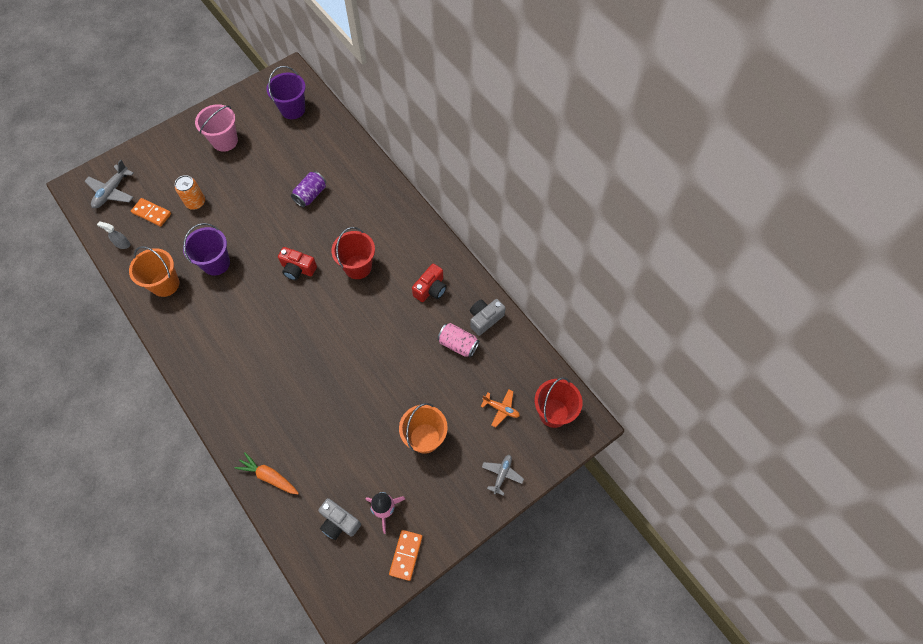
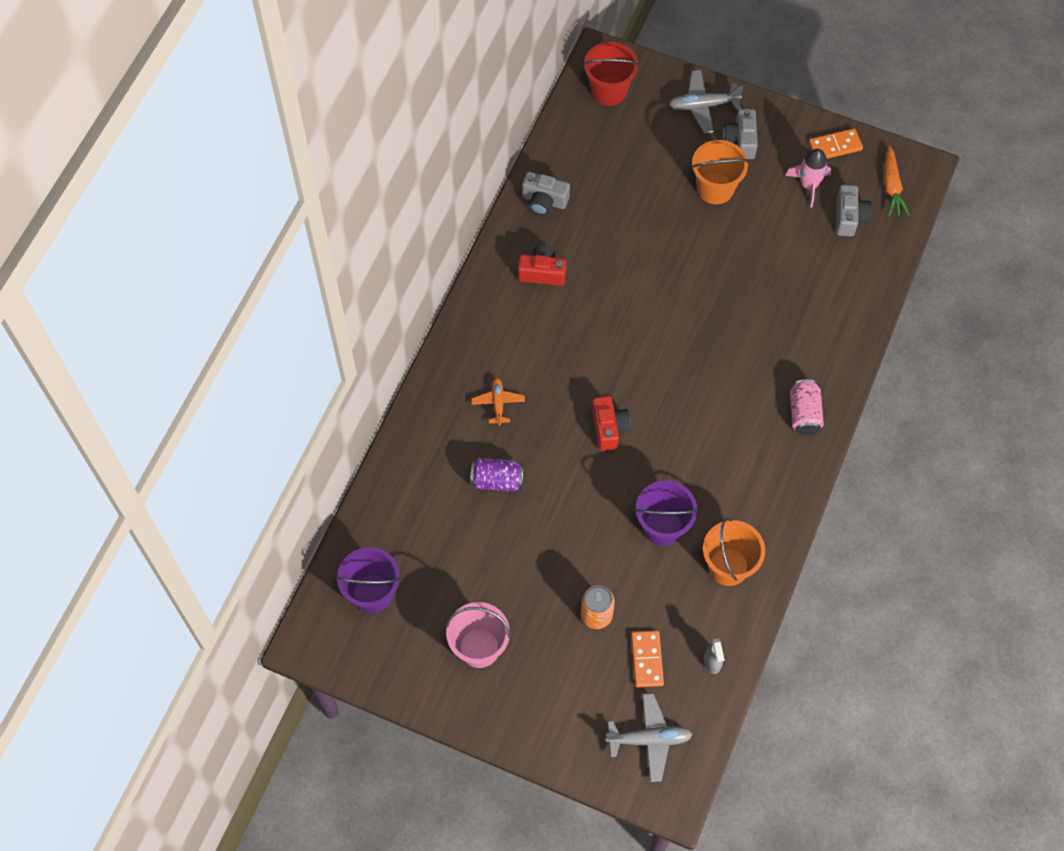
camera: 120 degrees left, 0 degrees up
orange carrot [234,452,299,494] -> orange carrot moved to [884,146,910,216]
red bucket [331,227,375,279] -> none
pink can [437,323,479,357] -> pink can moved to [790,379,824,435]
orange plane [481,390,520,427] -> orange plane moved to [471,378,525,425]
grey plane [482,455,524,495] -> grey plane [669,70,743,133], size x1.53
none -> grey camera [723,109,758,159]

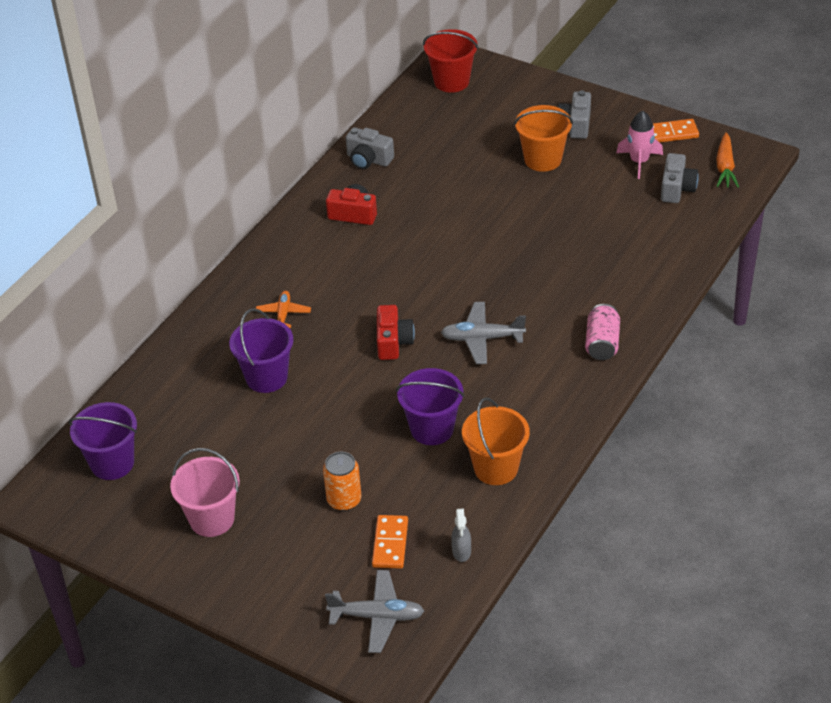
camera: 10 degrees right, 20 degrees down
purple can [470,457,524,492] -> purple bucket [229,308,293,393]
grey plane [669,70,743,133] -> grey plane moved to [441,302,526,364]

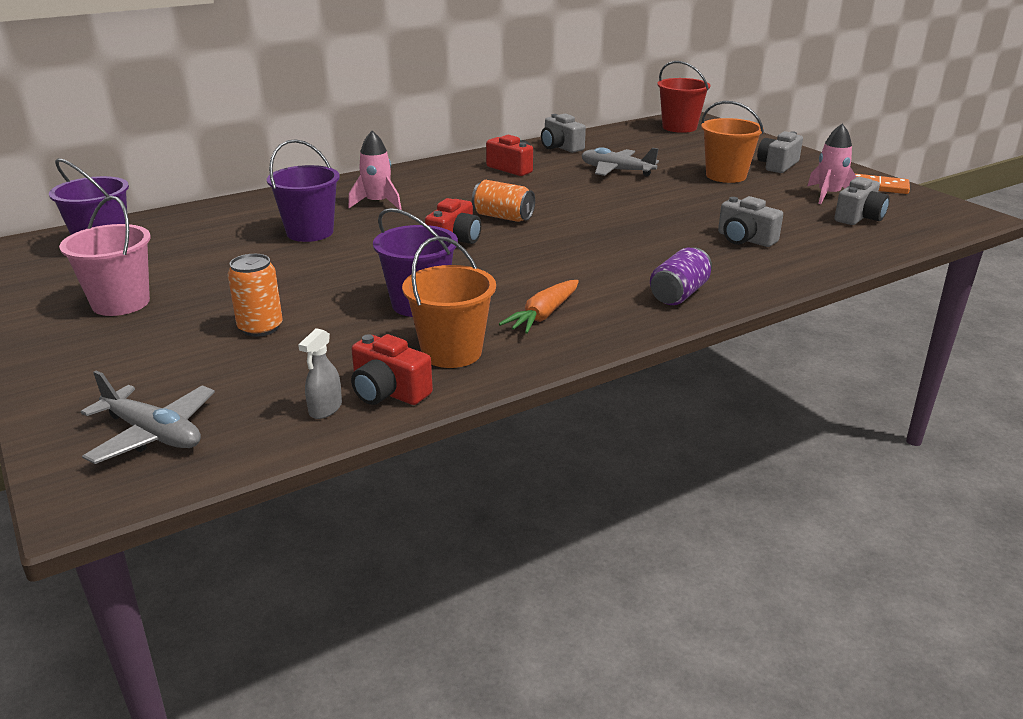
camera: 25 degrees right, 15 degrees down
orange plane [255,291,311,328] -> pink rocket [348,131,401,210]
orange domino [372,515,408,569] -> none
grey plane [441,302,526,364] -> grey plane moved to [581,147,659,176]
pink can [585,304,620,360] -> purple can [650,247,712,305]
orange carrot [716,133,739,188] -> orange carrot moved to [499,280,579,334]
none -> red camera [351,334,433,405]
none -> orange can [472,180,535,222]
none -> grey camera [718,196,783,247]

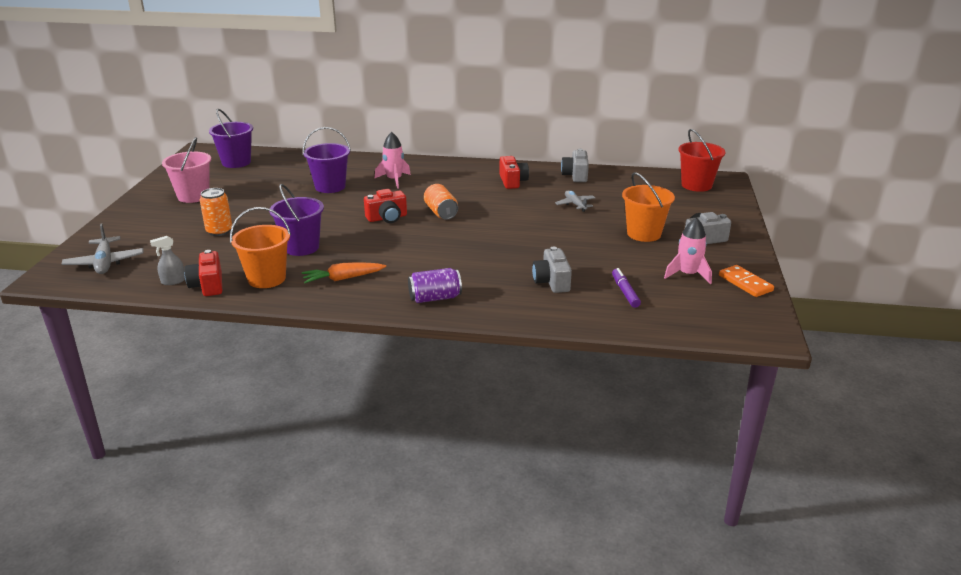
camera: 40 degrees right, 0 degrees up
grey plane [581,147,659,176] -> grey plane [555,190,595,212], size x0.65
grey camera [834,177,890,225] -> none
none -> purple marker [612,268,641,308]

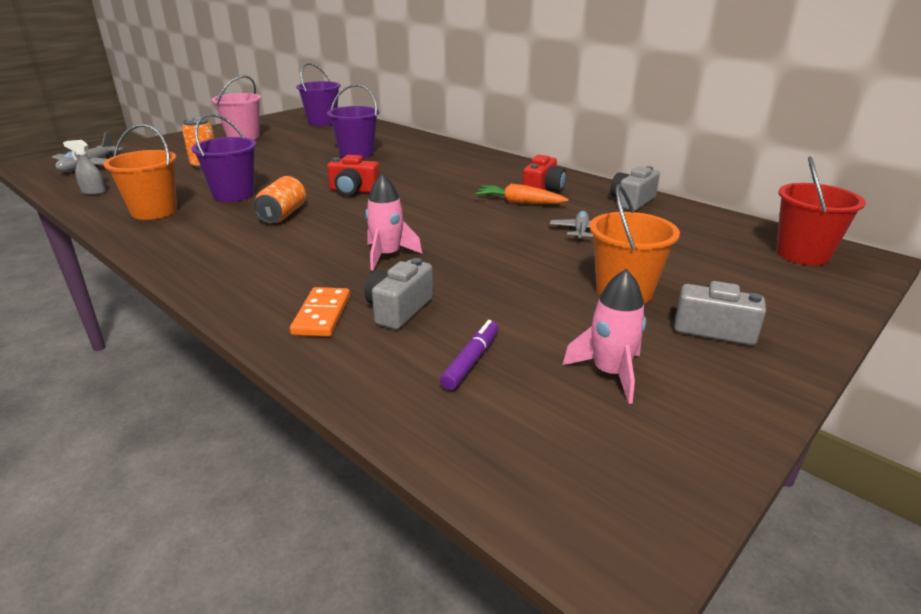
camera: 35 degrees right, 0 degrees up
red camera [184,250,222,296] -> none
orange carrot [302,262,386,283] -> orange carrot moved to [475,184,568,204]
pink rocket [375,132,411,189] -> pink rocket moved to [365,174,422,271]
purple can [408,268,462,303] -> none
orange can [424,184,458,219] -> orange can moved to [253,176,306,223]
orange domino [719,265,774,297] -> orange domino moved to [290,287,350,337]

